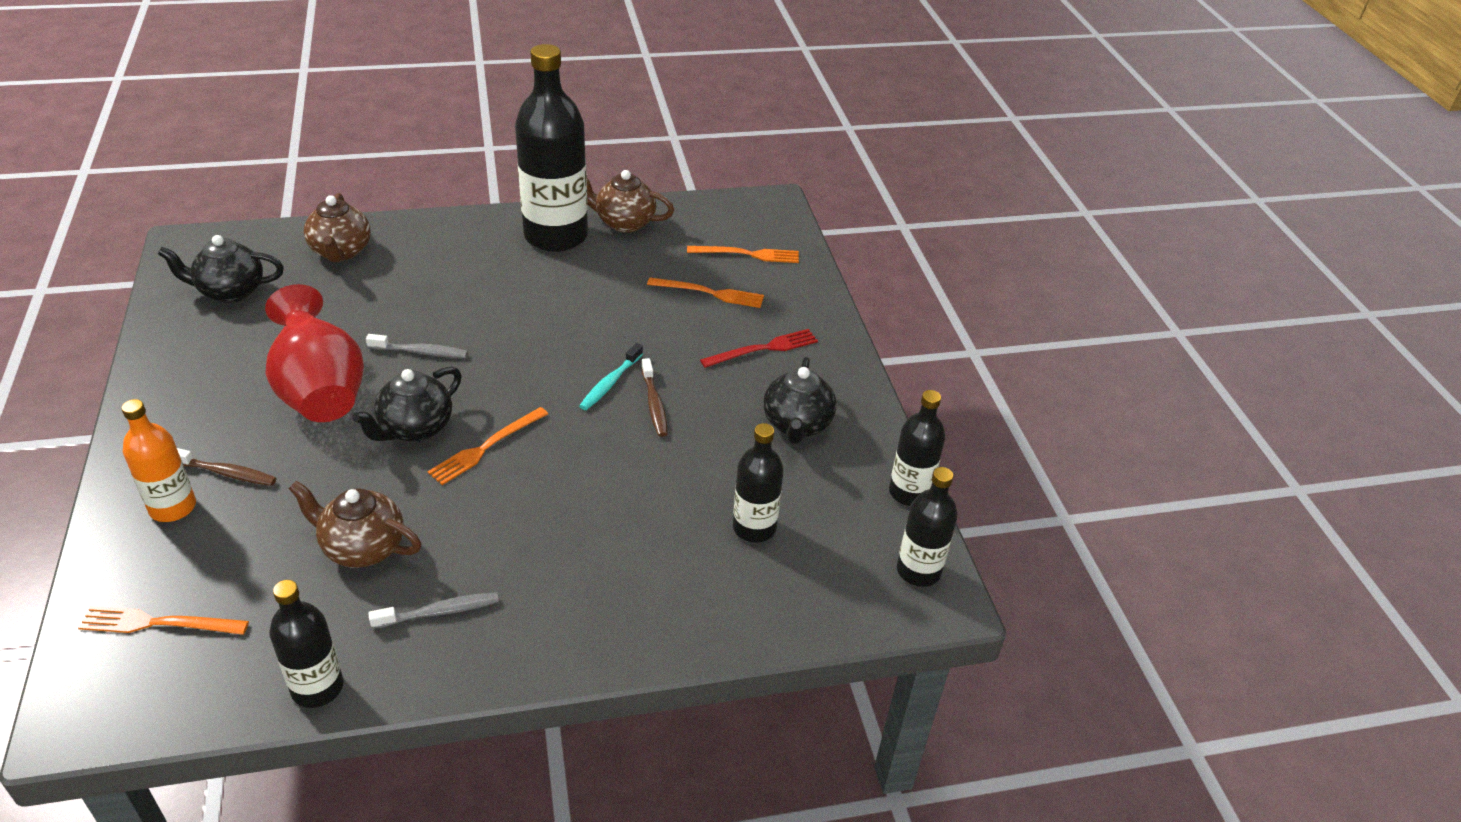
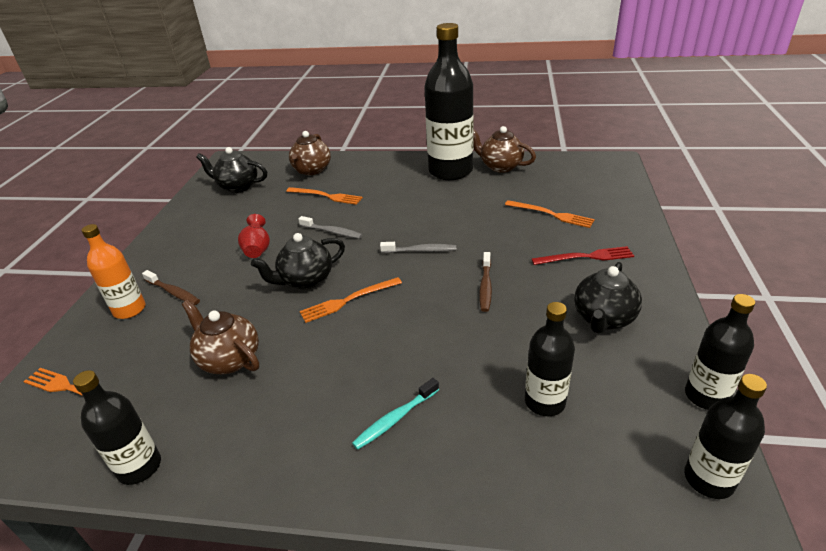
camera: 25 degrees right, 5 degrees down
red vase [265,284,364,422] -> red vase [238,214,270,258], size x0.48
grey toothbrush [368,592,499,629] -> grey toothbrush moved to [380,242,456,253]
turquoise toothbrush [579,343,643,410] -> turquoise toothbrush moved to [352,378,439,450]
orange fork [687,246,799,263] -> orange fork moved to [286,187,363,205]

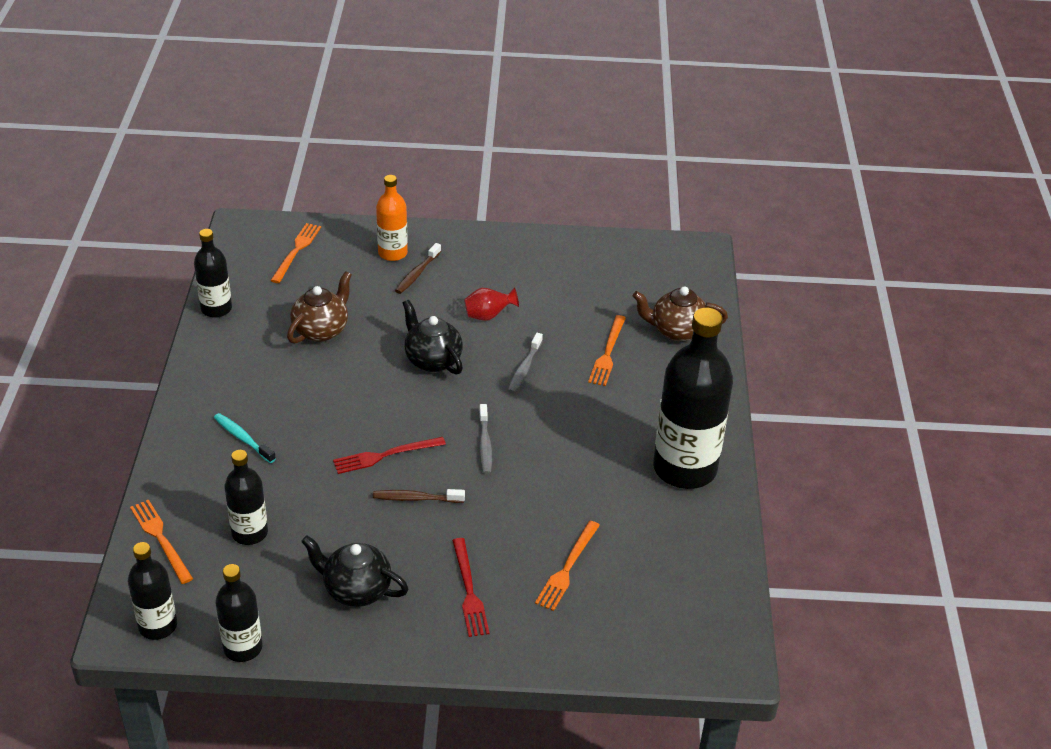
camera: 80 degrees right, 5 degrees up
black teapot [196,147,267,193] -> none
orange fork [300,277,402,323] -> orange fork moved to [130,500,193,584]
brown teapot [473,126,536,173] -> none
none -> red fork [333,437,446,474]

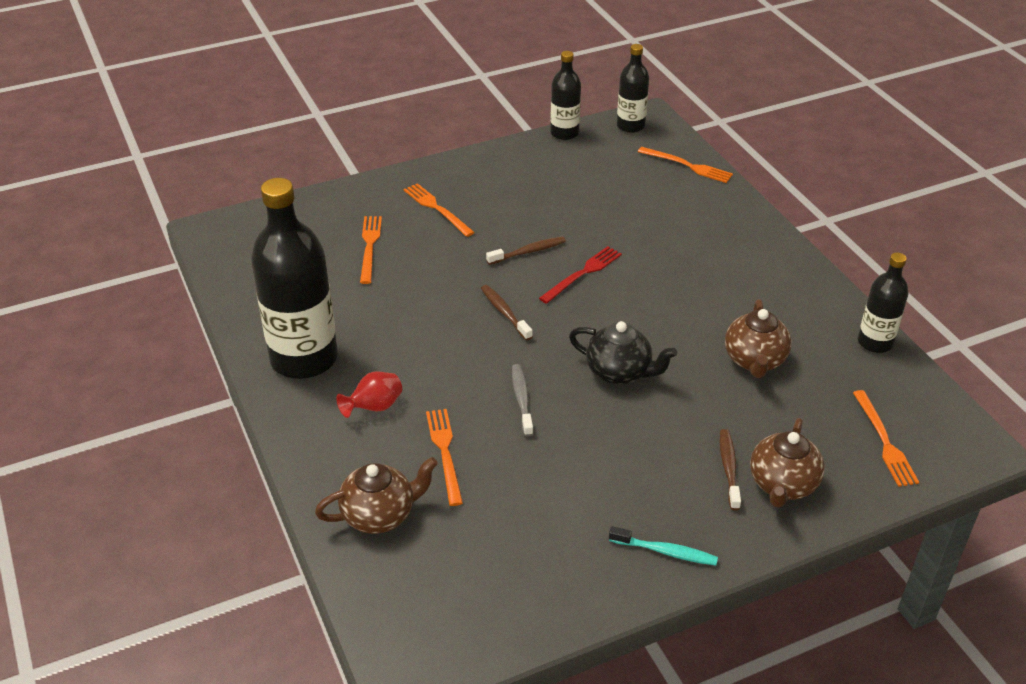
camera: 155 degrees right, 0 degrees up
turquoise toothbrush [214,413,276,463] -> turquoise toothbrush moved to [609,526,718,566]
black bottle [224,450,268,545] -> none
black teapot [301,535,408,607] -> none
orange bottle [376,175,408,261] -> brown teapot [750,418,825,508]
red fork [452,538,490,637] -> orange fork [404,183,475,237]
red vase [464,287,519,321] -> red vase moved to [336,371,402,418]
grey toothbrush [479,404,492,474] -> brown toothbrush [481,285,533,341]

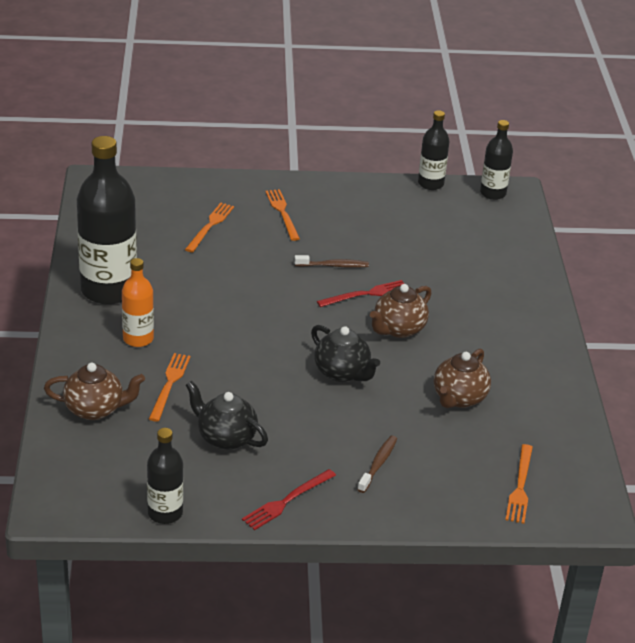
camera: 20 degrees right, 5 degrees down
red vase [336,371,402,418] -> orange bottle [122,258,154,347]
brown toothbrush [481,285,533,341] -> none
grey toothbrush [512,364,533,437] -> none
turquoise toothbrush [609,526,718,566] -> red fork [242,469,336,530]
orange fork [638,147,733,183] -> none
brown teapot [750,418,825,508] -> brown teapot moved to [370,284,432,338]
black bottle [858,252,909,353] -> black bottle moved to [147,428,183,524]
none -> black teapot [186,381,268,450]

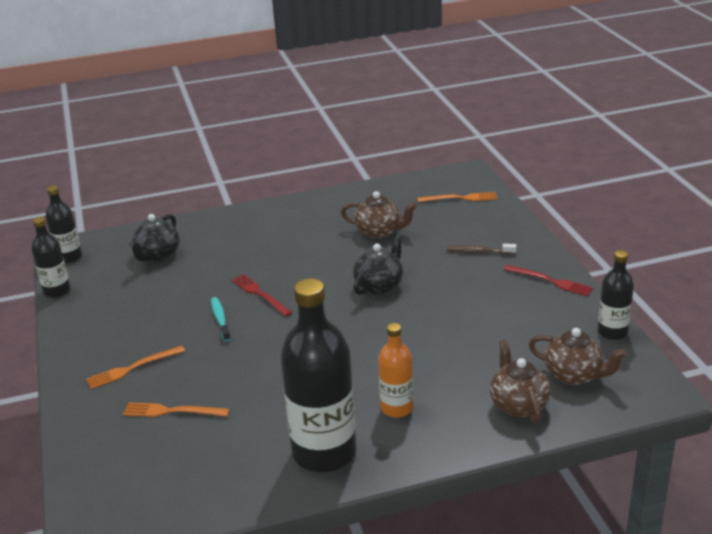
camera: 100 degrees left, 5 degrees down
orange fork [149,353,191,422] -> none
black teapot [186,381,268,450] -> black teapot moved to [129,214,180,262]
brown toothbrush [294,255,369,268] -> turquoise toothbrush [211,297,231,342]
brown teapot [370,284,432,338] -> brown teapot moved to [529,328,627,385]

